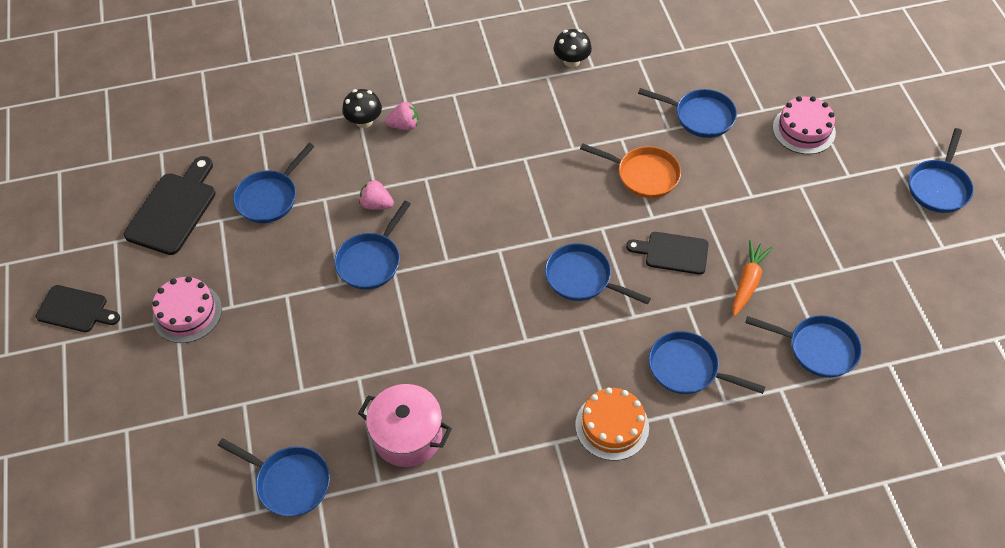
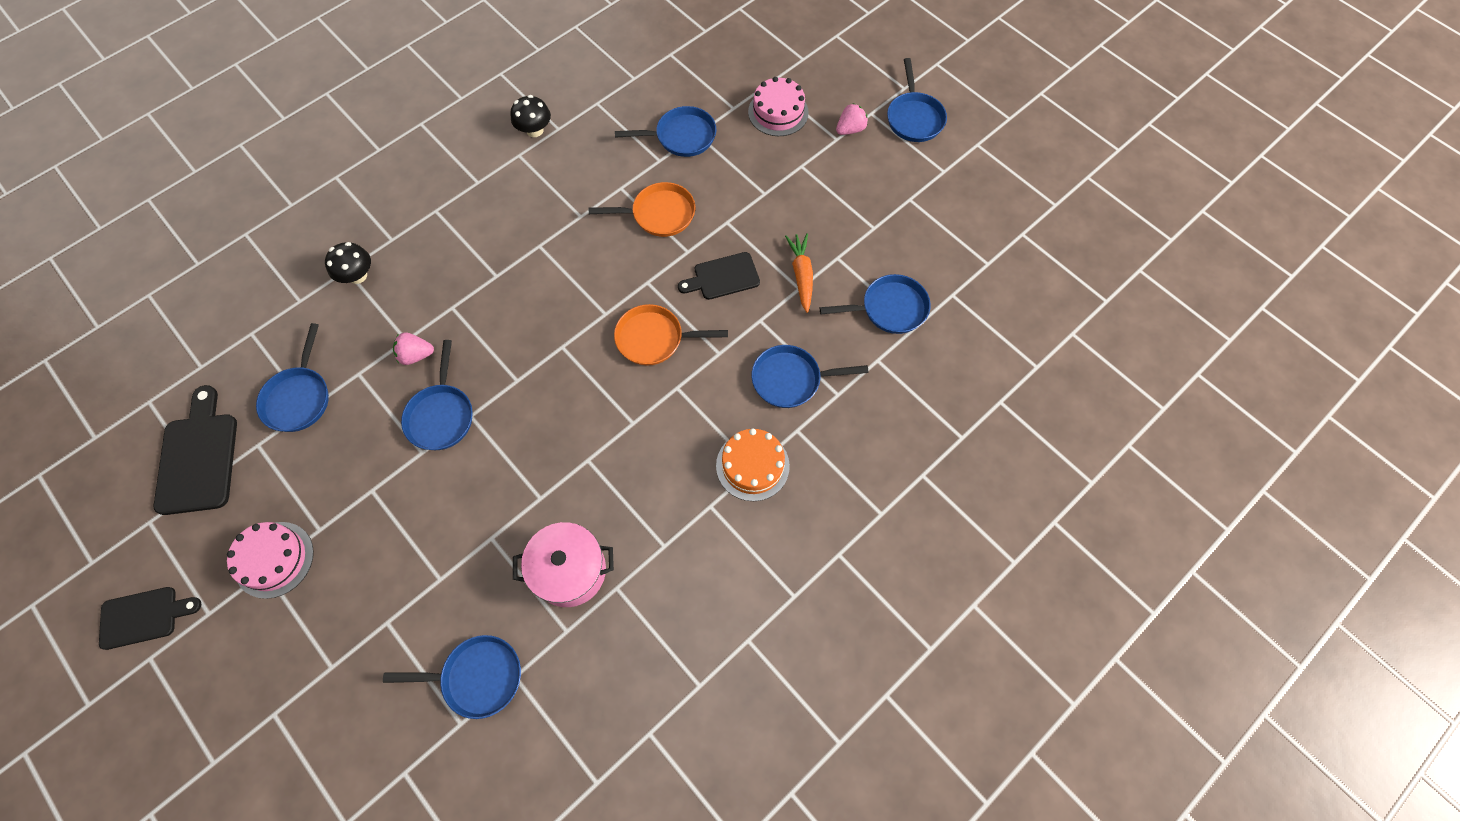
camera: 30 degrees left, 10 degrees up
pink strawberry [385,102,418,130] -> pink strawberry moved to [836,103,868,135]
blue pan [545,243,651,305] -> orange pan [614,304,728,366]

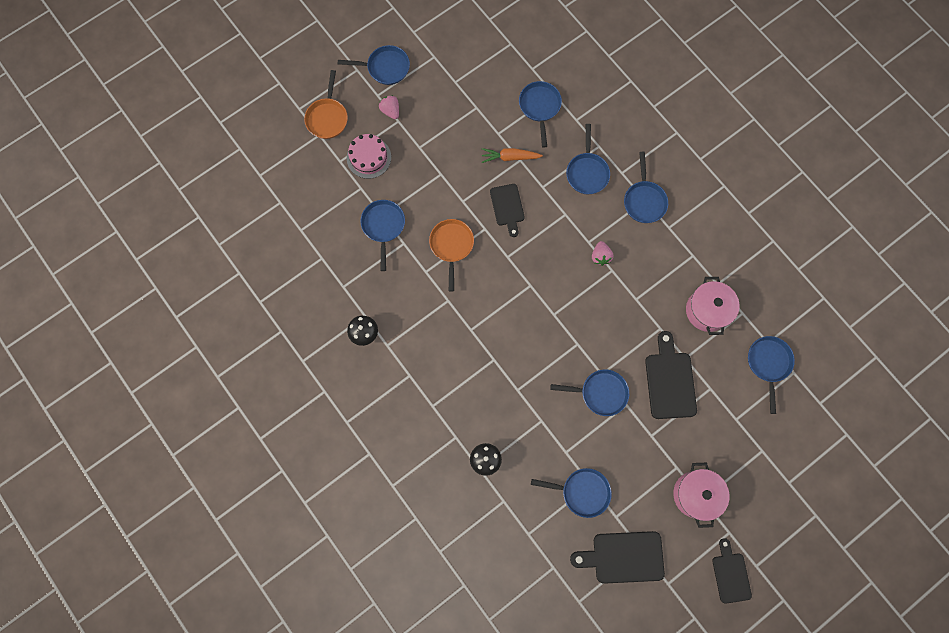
camera: 85 degrees left, 10 degrees up
pink cake [227,522,314,599] -> pink pot [673,463,729,528]
pink strawberry [393,332,434,365] -> pink strawberry moved to [592,241,613,266]
orange pan [614,304,728,366] -> orange pan moved to [304,70,348,139]
orange cake [716,428,790,501] -> blue pan [624,152,668,223]
none -> black cutting board [645,331,697,419]

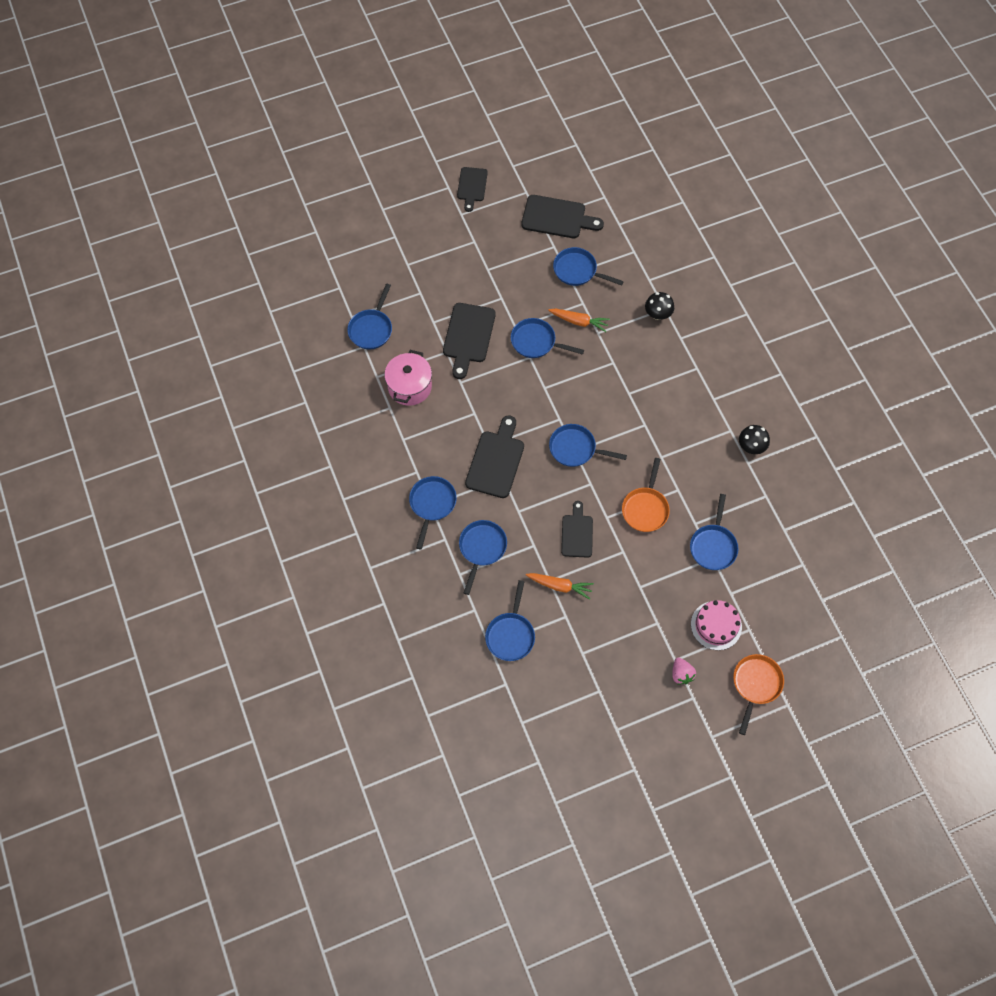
camera: 165 degrees left, 10 degrees down
blue pan [338,45,410,85] -> blue pan moved to [549,424,627,467]
pink strawberry [592,241,613,266] -> black cutting board [465,415,524,498]
pink pot [673,463,729,528] -> none
none -> orange carrot [548,308,610,332]

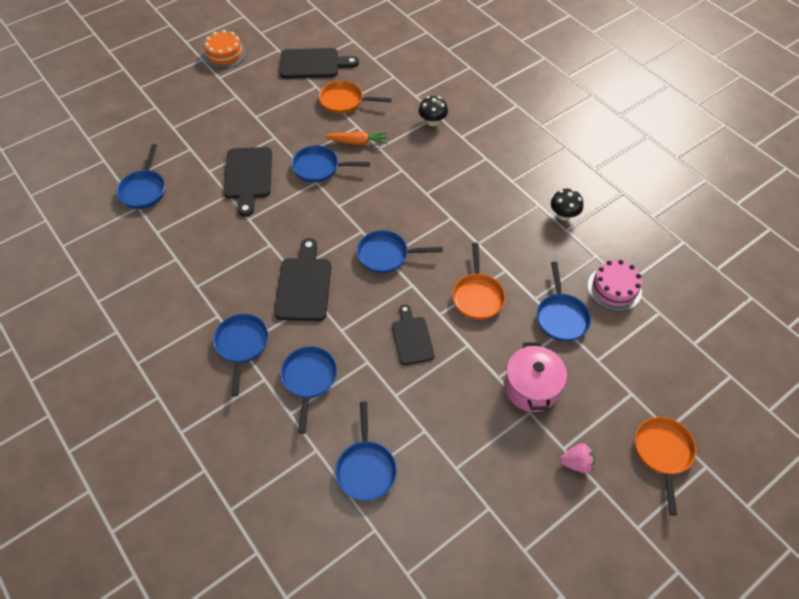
camera: 15 degrees left, 10 degrees down
pink pot [384,350,432,406] -> pink pot moved to [504,342,567,412]
black cutting board [457,167,488,212] -> orange cake [204,30,246,69]
orange carrot [526,573,594,600] -> none
blue pan [553,247,624,286] -> orange pan [319,81,392,114]
pink strawberry [672,658,696,685] -> pink strawberry turned 60 degrees counterclockwise [560,443,595,473]
pink cake [691,600,742,650] -> pink cake moved to [587,260,642,311]

